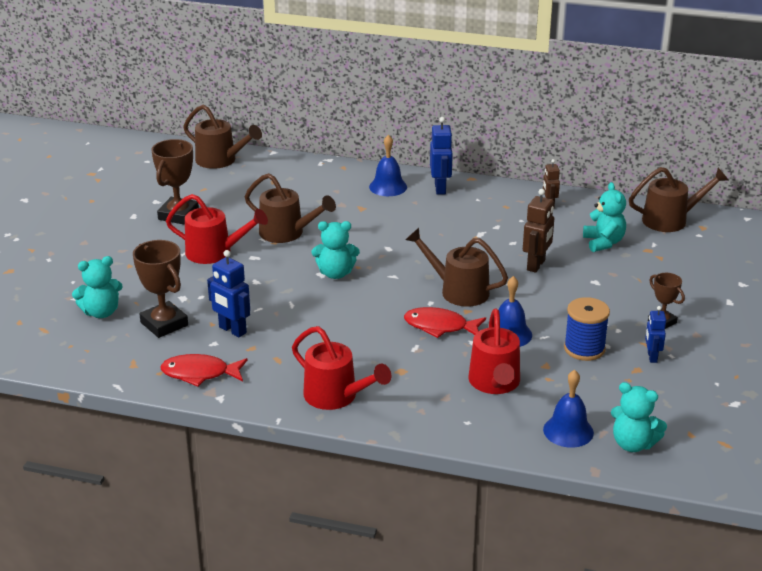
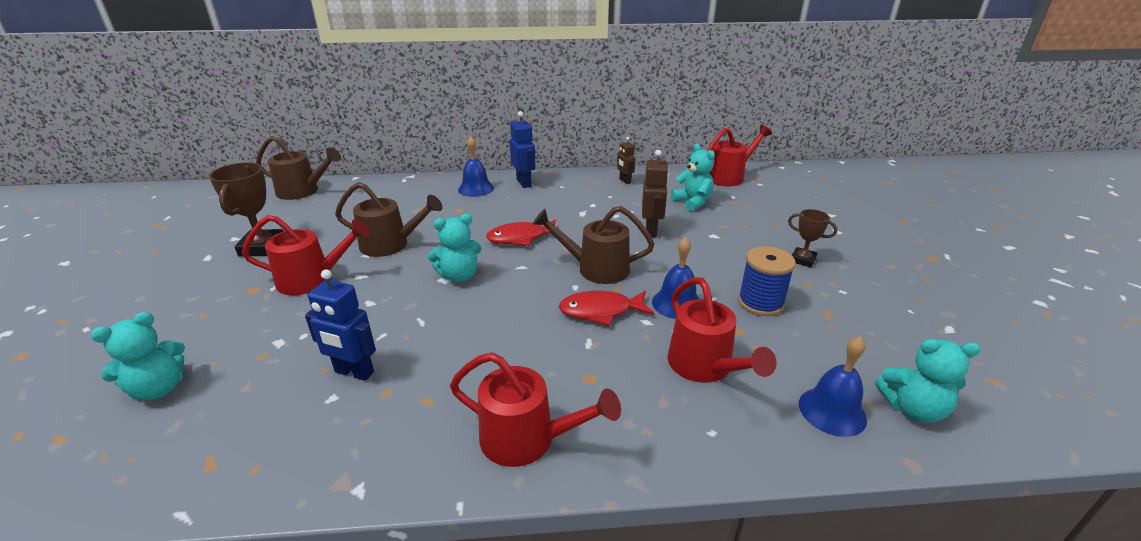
camera: 20 degrees left, 0 degrees up
brown trophy [133,240,188,338] -> none
red fish [160,354,248,387] -> red fish moved to [486,220,555,246]
brown watering can [629,167,728,232] -> red watering can [706,125,772,186]
blue robot [645,306,666,363] -> none

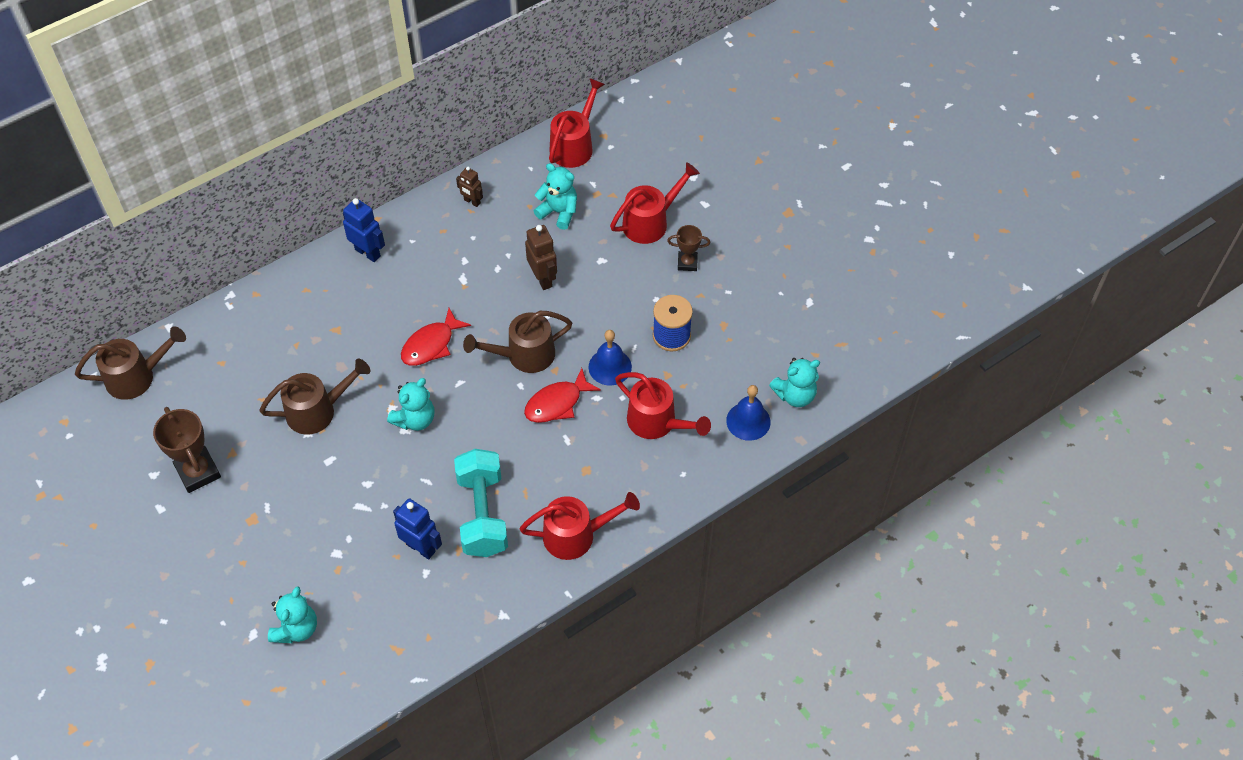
camera: 30 degrees left, 25 degrees up
red watering can [242,215,370,295] -> red watering can moved to [610,162,700,244]
blue robot [305,269,376,381] -> blue robot turned 135 degrees counterclockwise [393,498,442,559]
blue bell [458,136,494,197] -> none
none -> turquoise dumbbell [454,449,508,557]

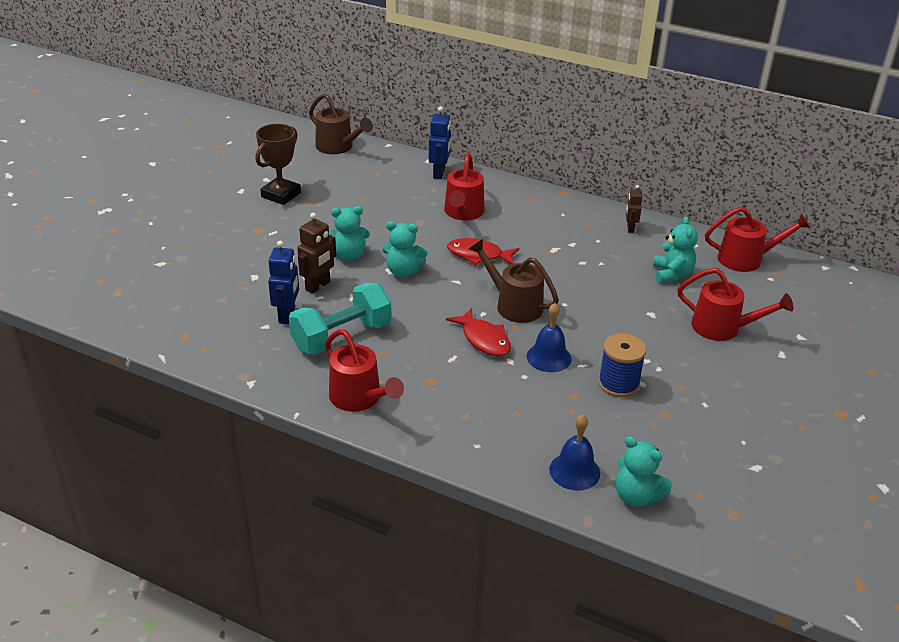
camera: 60 degrees right, 20 degrees down
brown watering can [259,359,370,435] -> none
turquoise teddy bear [268,586,317,643] -> turquoise teddy bear moved to [329,206,370,261]
blue robot [343,198,385,262] -> blue robot moved to [429,106,451,179]
red fish [524,368,601,423] -> red fish turned 150 degrees counterclockwise [446,308,511,357]
brown robot [525,225,557,290] -> brown robot moved to [297,213,336,294]
red watering can [615,372,711,439] -> red watering can moved to [444,153,485,220]
brown trophy [667,225,710,271] -> none

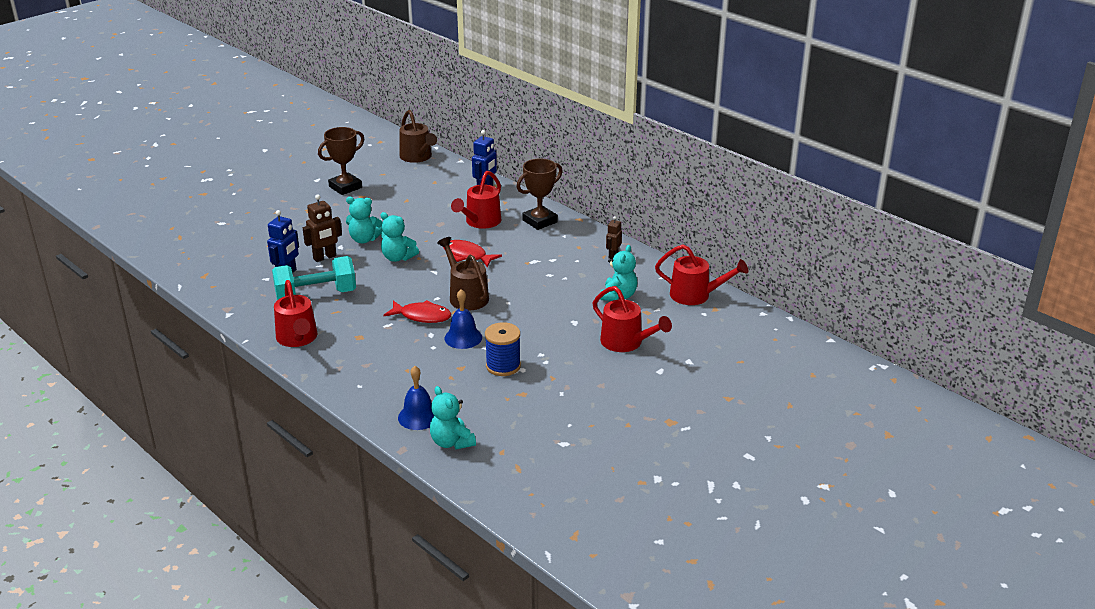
camera: 20 degrees right, 5 degrees down
red fish [446,308,511,357] -> red fish turned 60 degrees counterclockwise [383,300,451,323]
none -> brown trophy [516,159,563,230]

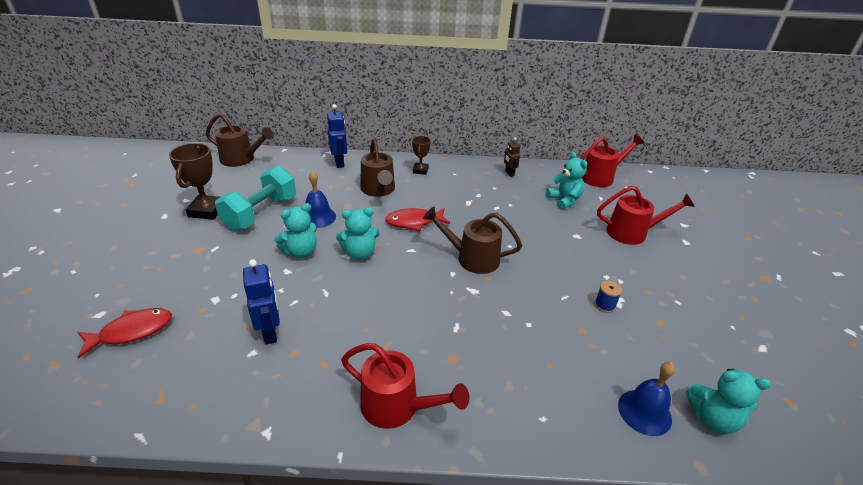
camera: 45 degrees left, 5 degrees up
turquoise dumbbell [272,256,356,300] -> turquoise dumbbell moved to [215,166,296,231]
brown robot [303,194,342,262] -> none
red fish [383,300,451,323] -> red fish moved to [77,308,172,359]
blue bell [444,289,482,349] -> blue bell moved to [305,171,336,228]
red watering can [451,171,501,229] -> brown watering can [360,138,395,197]
blue spool [485,322,521,376] -> blue spool [595,281,622,313], size x0.55
brown trophy [516,159,563,230] -> brown trophy [412,136,431,175], size x0.59

